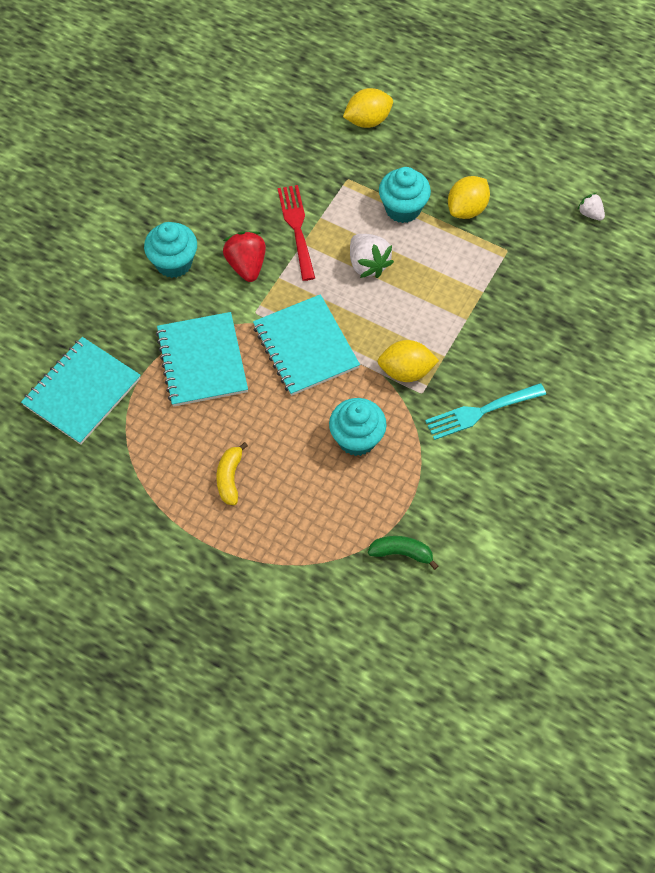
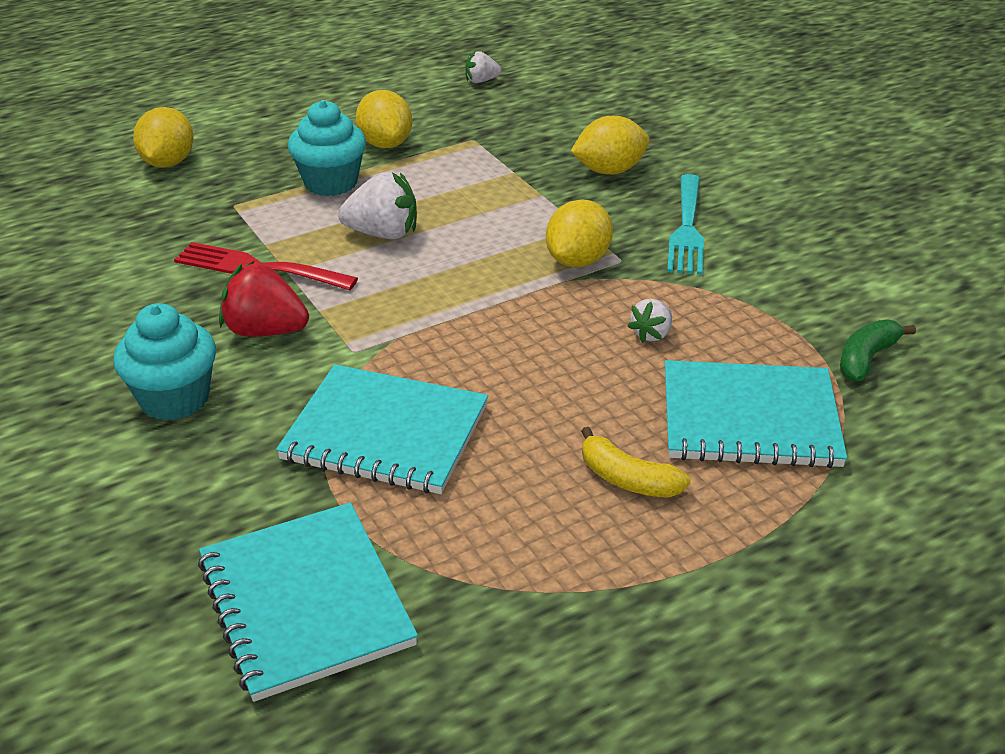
camera: 60 degrees left, 25 degrees down
turquoise notebook [253,294,360,396] -> turquoise notebook moved to [665,360,847,468]
turquoise cupcake [329,398,387,456] -> white strawberry [628,299,672,343]
none -> yellow lemon [570,116,650,175]

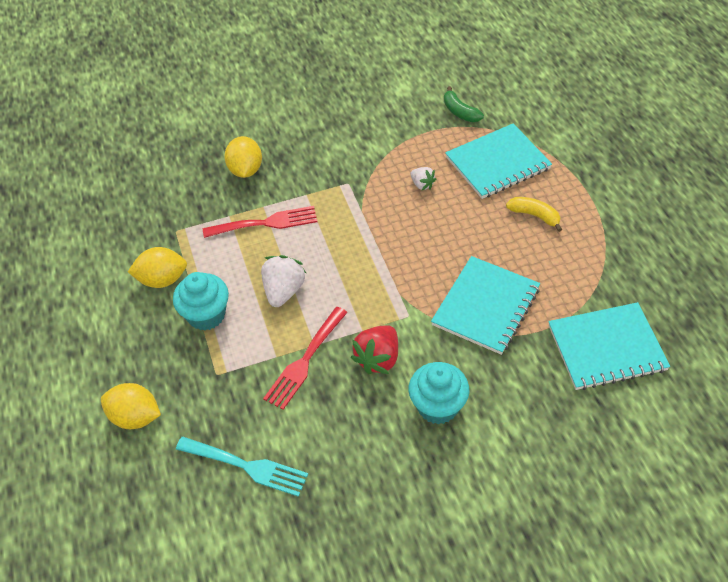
camera: 75 degrees left, 15 degrees up
white strawberry [465,51,502,83] -> none
yellow lemon [546,200,613,267] -> none
yellow banana [581,427,690,498] -> yellow banana turned 105 degrees counterclockwise [506,197,562,232]
turquoise notebook [665,360,847,468] -> turquoise notebook turned 45 degrees clockwise [445,123,552,199]
turquoise fork [667,174,704,275] -> turquoise fork moved to [176,436,308,497]
none -> red fork [203,206,318,238]

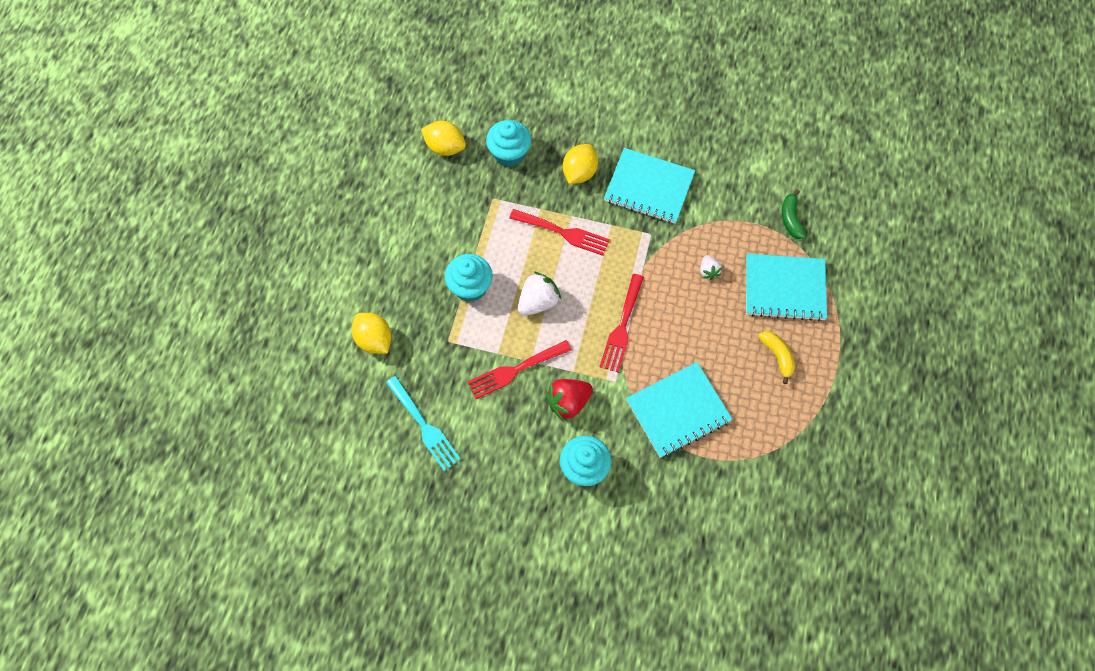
camera: 30 degrees right, 15 degrees up
yellow lemon [128,247,187,288] -> yellow lemon moved to [421,121,466,156]
turquoise notebook [548,302,670,390] -> turquoise notebook moved to [604,148,695,224]
none -> turquoise cupcake [486,120,531,167]
none -> red fork [599,274,644,372]

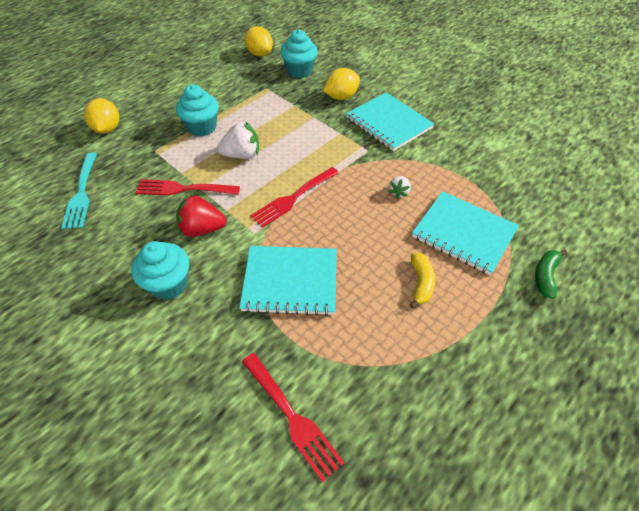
camera: 30 degrees right, 15 degrees down
red fork [509,209,610,256] -> red fork moved to [242,353,345,482]
green banana [782,189,806,239] -> green banana moved to [535,250,567,299]

